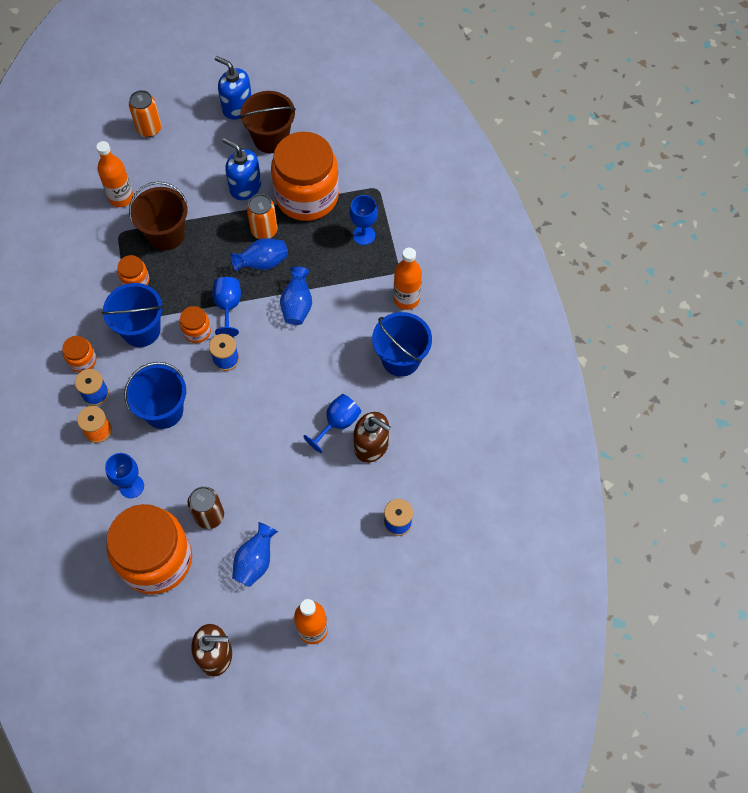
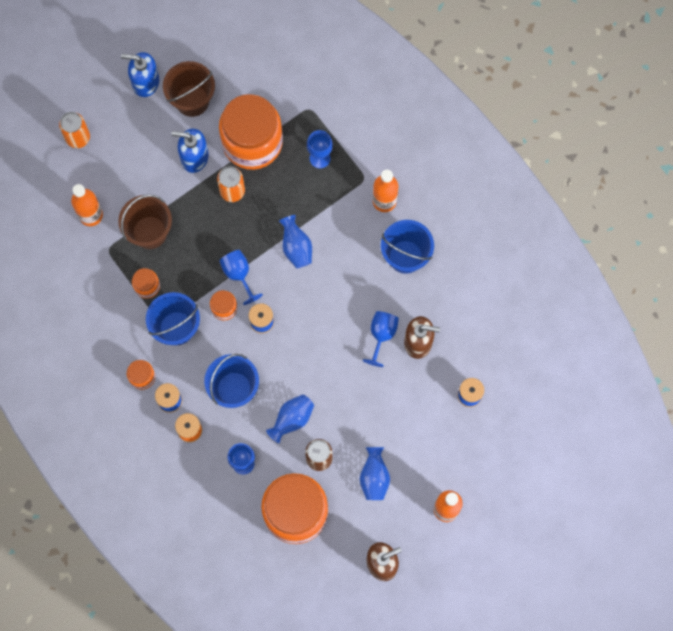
camera: 25 degrees left, 10 degrees up
blue vase [230,238,288,272] -> blue vase moved to [266,394,314,443]

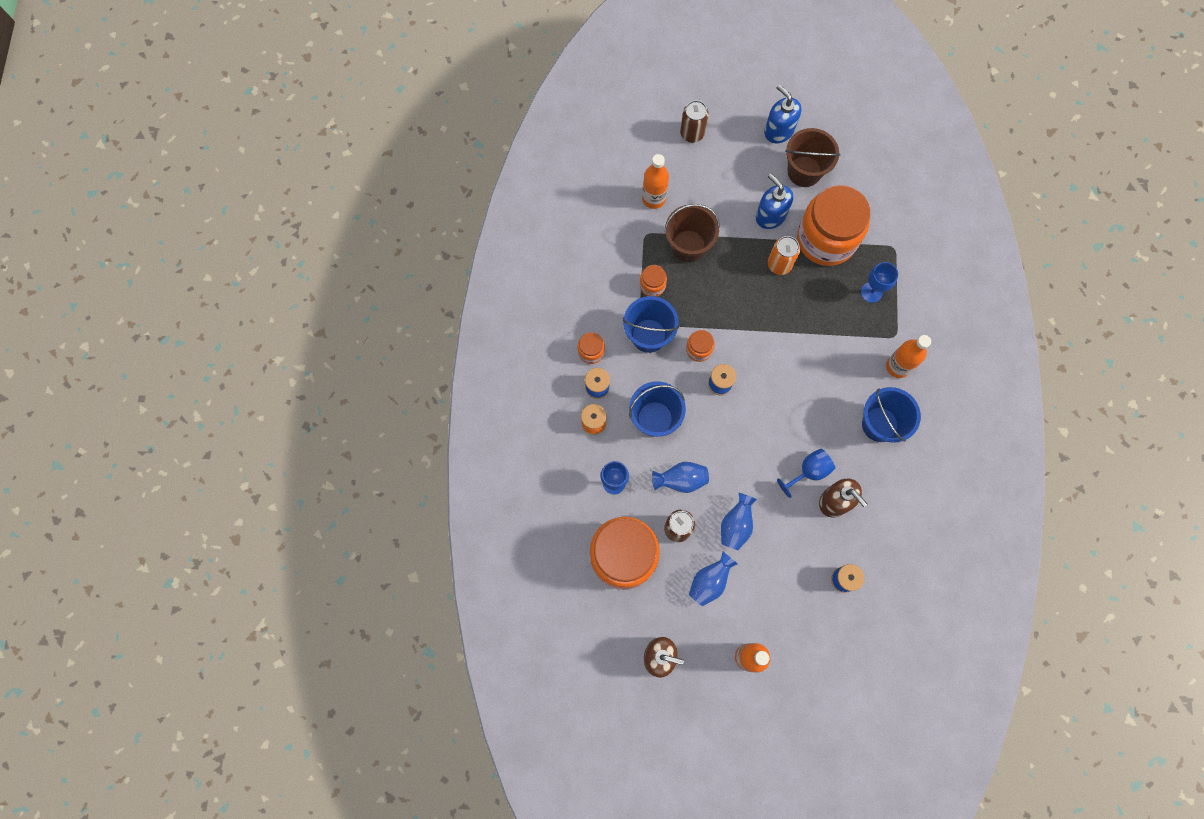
camera: 40 degrees right, 0 degrees up
orange can [59,112,90,148] -> brown can [680,100,709,143]
blue goblet [219,250,263,305] -> none
blue vase [279,215,312,268] -> blue vase moved to [721,493,757,550]

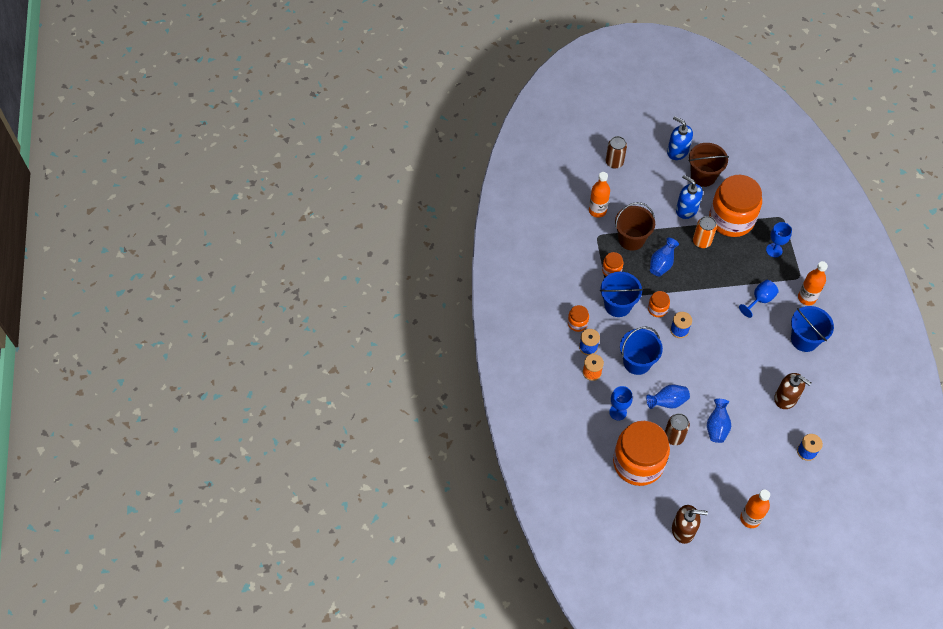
camera: 10 degrees left, 15 degrees down
blue vase [689,552,738,606] -> blue vase moved to [650,238,679,276]
blue goblet [777,449,835,498] -> blue goblet moved to [739,280,779,318]

